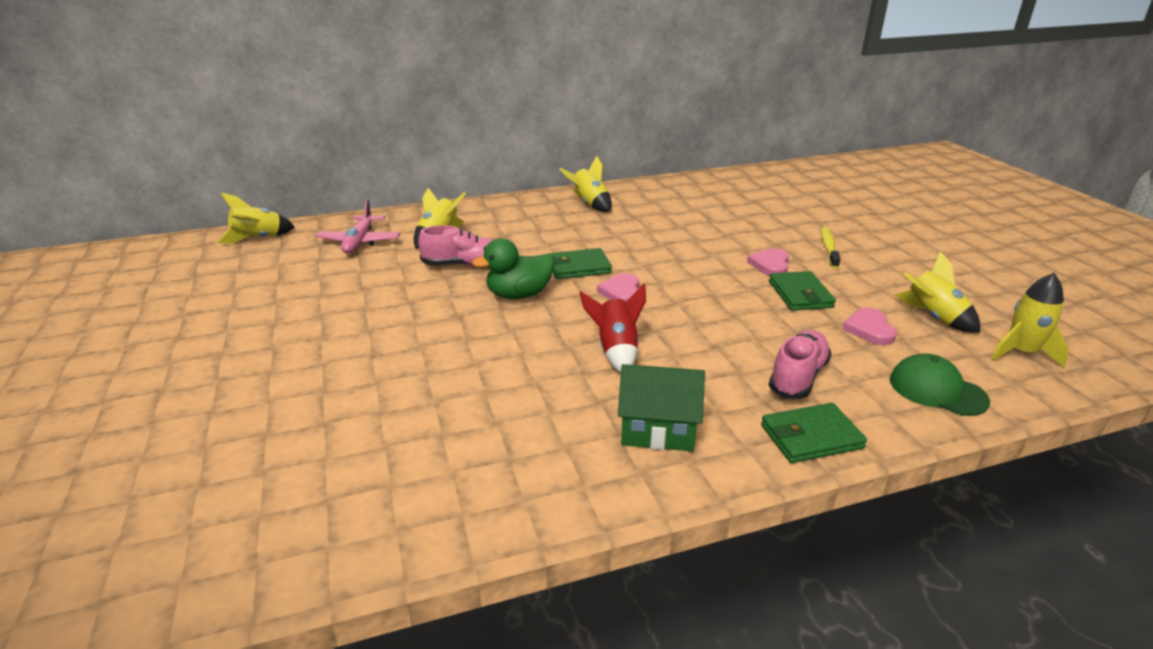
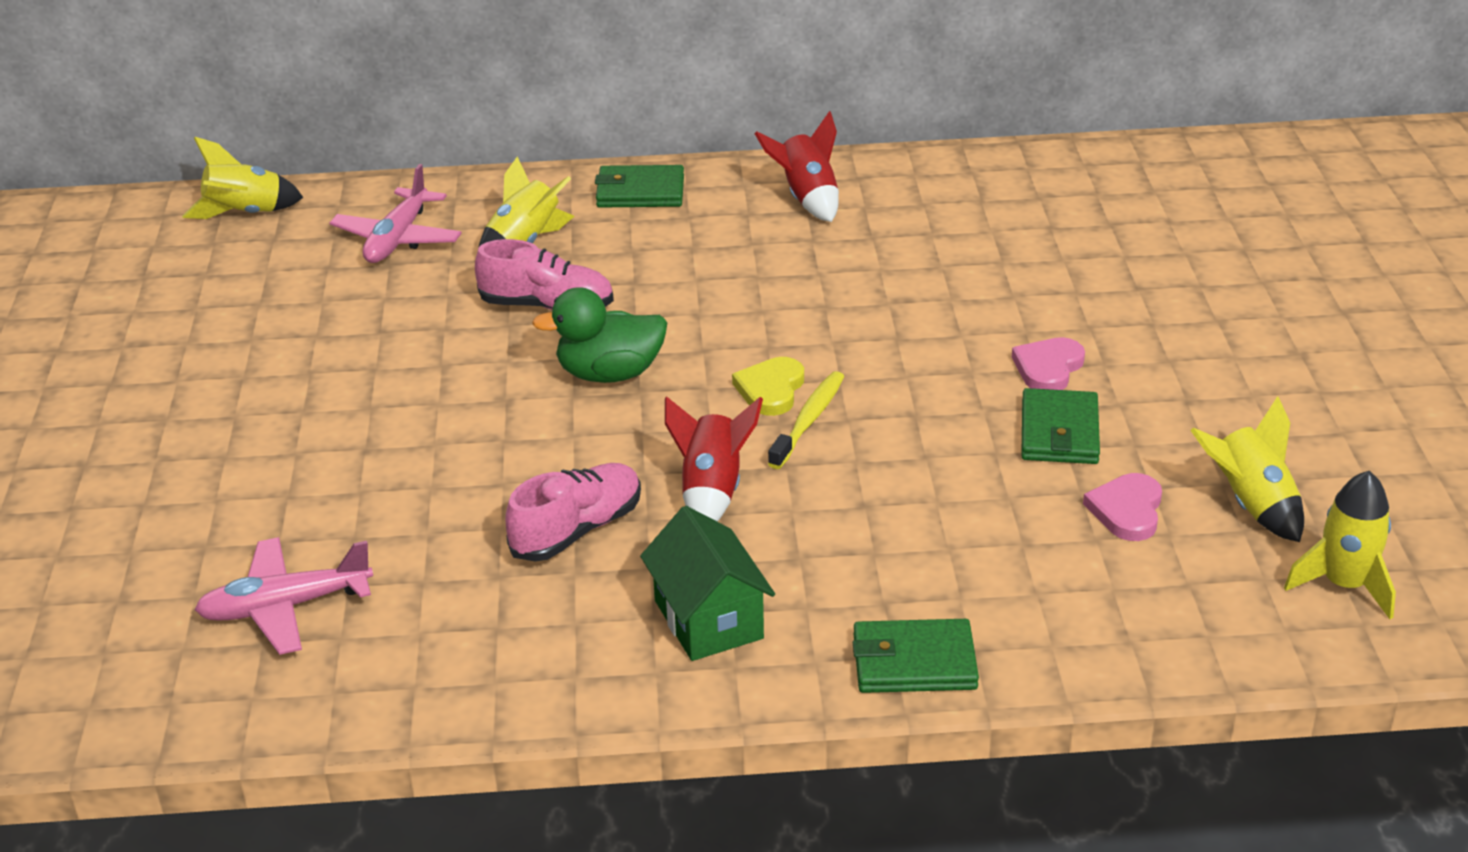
camera: 15 degrees right, 5 degrees up
green wallet [548,248,612,279] -> green wallet moved to [595,165,684,208]
yellow rocket [560,156,612,212] -> red rocket [755,111,839,222]
pink heart [597,273,639,302] -> yellow heart [732,357,804,416]
green house [618,364,705,452] -> green house turned 45 degrees clockwise [640,506,775,661]
pink shoe [769,330,832,399] -> pink shoe moved to [505,463,641,561]
yellow toothbrush [821,227,841,269] -> yellow toothbrush moved to [768,371,844,469]
green cap [890,354,990,416] -> none
none -> pink plane [195,537,373,655]

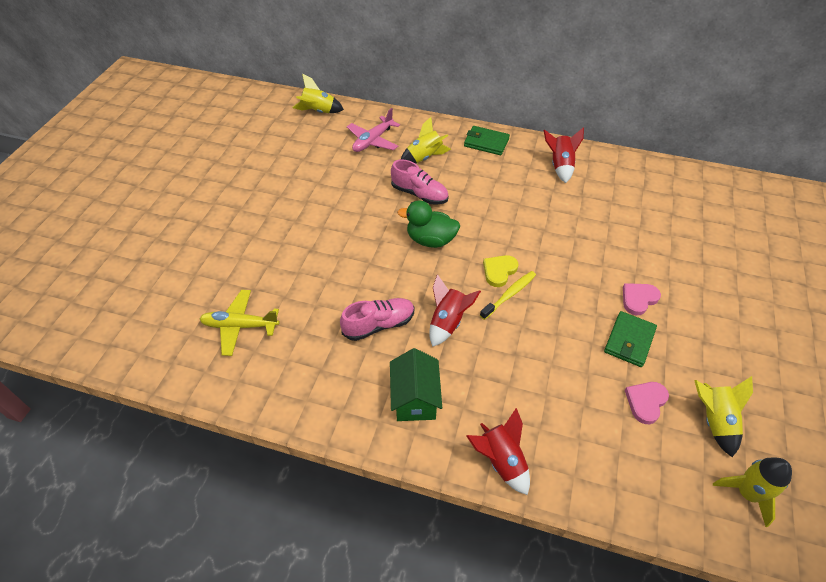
camera: 20 degrees right, 15 degrees up
pink plane [195,537,373,655] -> yellow plane [200,290,280,356]
green wallet [853,619,979,693] -> red rocket [467,408,530,495]

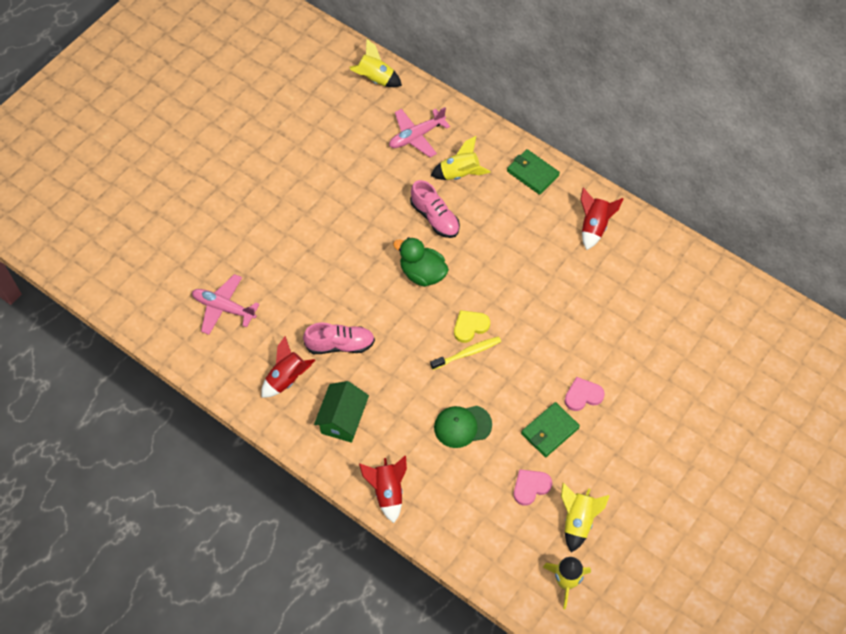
camera: 20 degrees right, 10 degrees up
yellow plane [200,290,280,356] -> pink plane [192,274,260,335]
red rocket [429,274,481,347] -> red rocket moved to [261,336,316,398]
none -> green cap [434,406,492,448]

